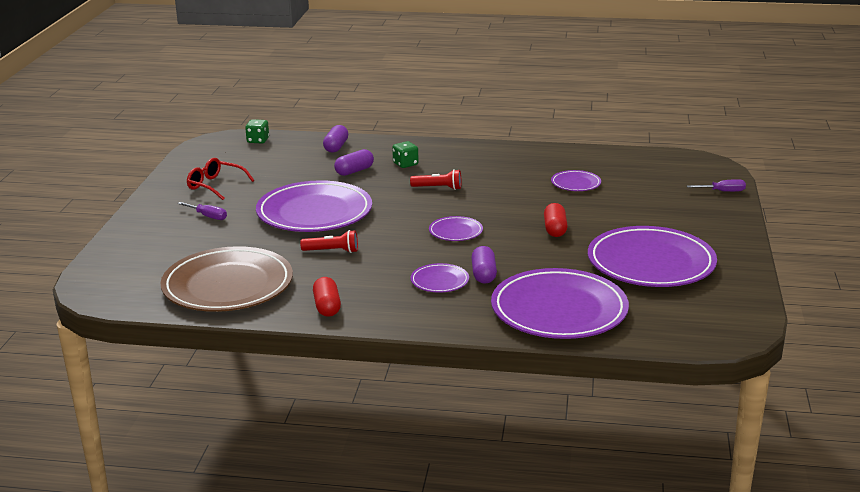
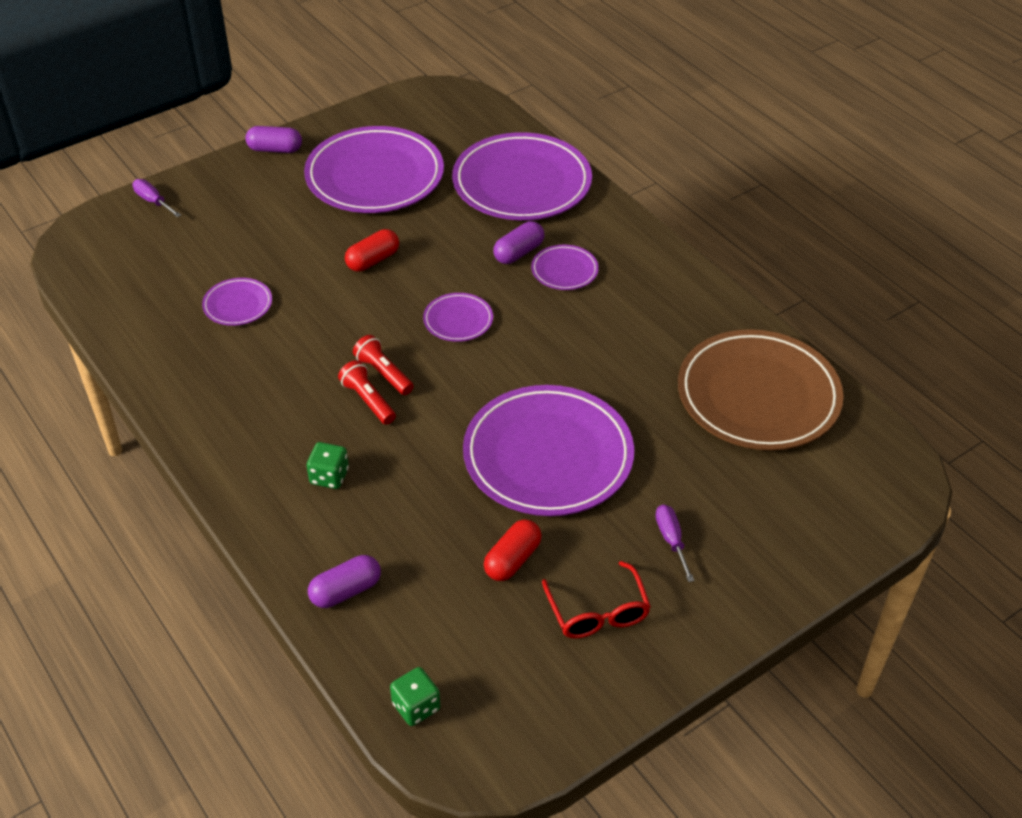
camera: 135 degrees left, 20 degrees up
red flashlight [300,230,358,253] -> red flashlight moved to [353,335,414,395]
red capsule [313,277,341,317] -> red capsule moved to [484,519,542,581]
purple capsule [334,149,374,176] -> purple capsule moved to [246,126,302,153]

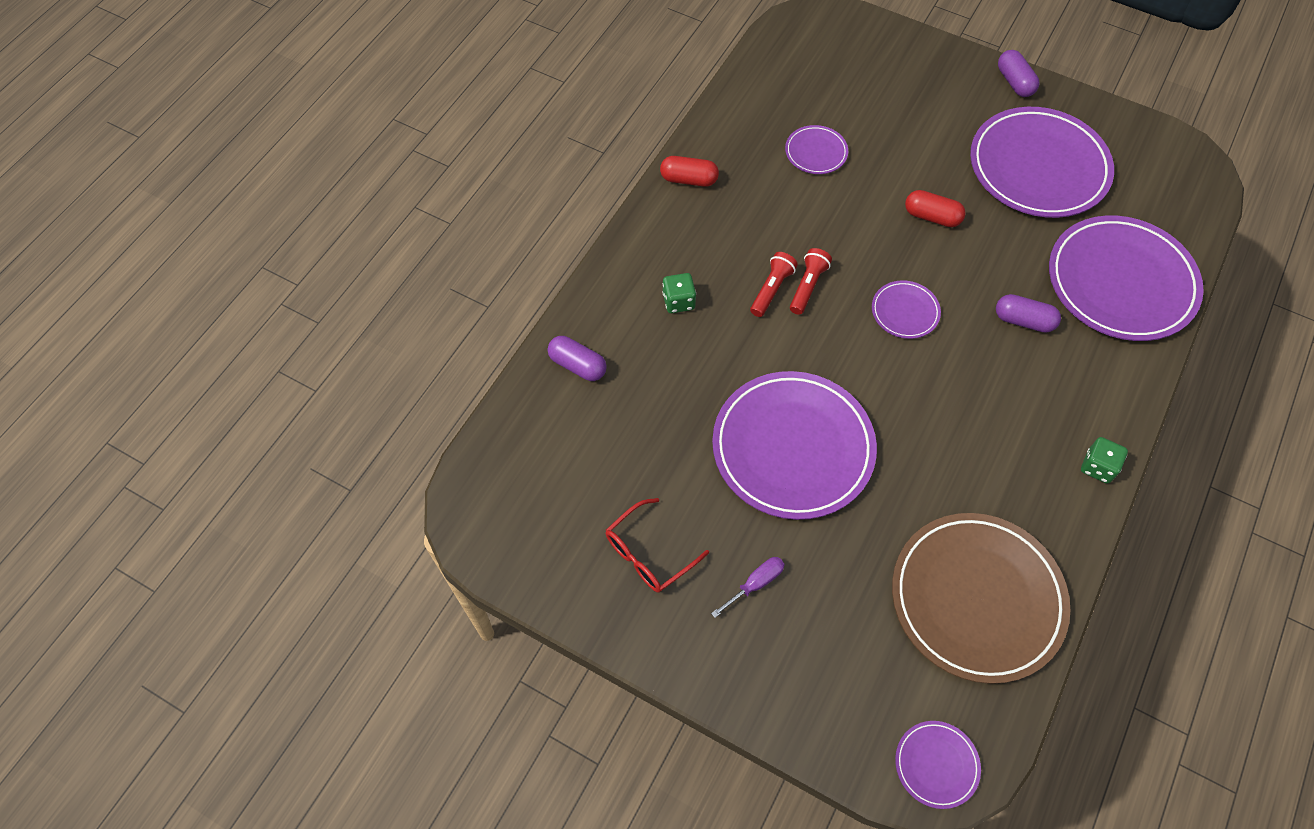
camera: 65 degrees right, 15 degrees up
purple screwdriver [132,179,181,217] -> none
green dice [390,667,440,726] -> green dice moved to [1081,437,1128,484]
red capsule [484,519,542,581] -> red capsule moved to [660,156,719,187]
purple plate [531,245,599,290] -> purple plate moved to [895,721,981,809]

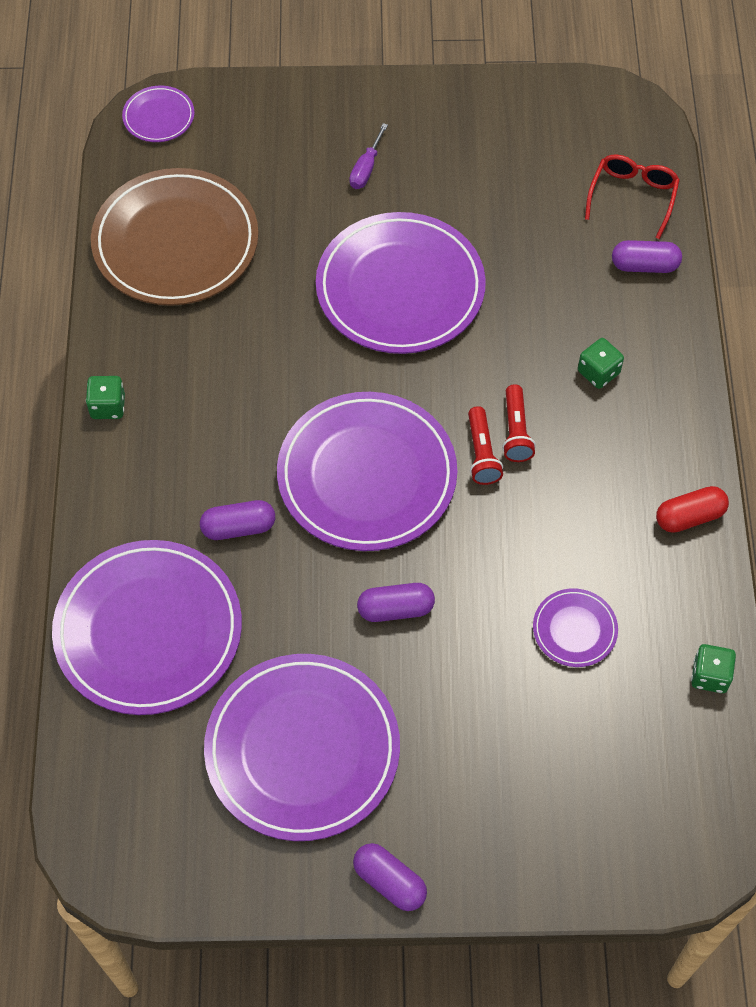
camera: 150 degrees right, 0 degrees up
red glasses [606,498,709,593] -> red glasses moved to [585,155,680,239]
purple plate [872,281,941,339] -> purple plate [277,392,457,551], size x2.22
red capsule [905,190,966,227] -> purple capsule [357,583,435,622]
none -> green dice [691,644,736,693]

